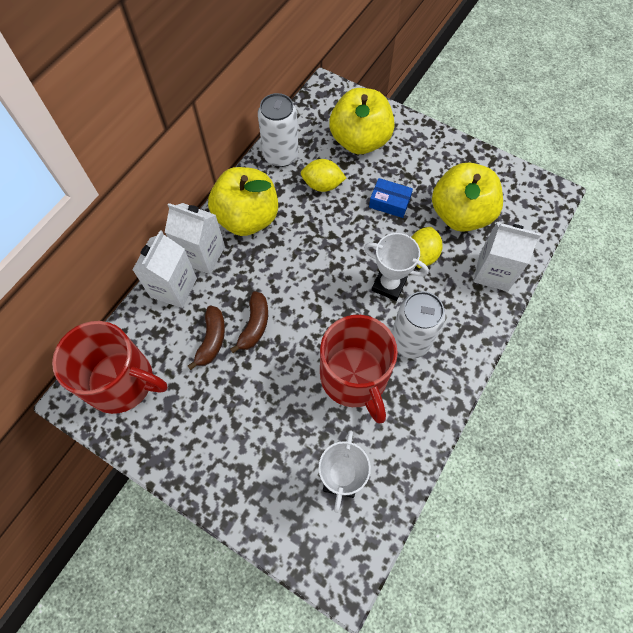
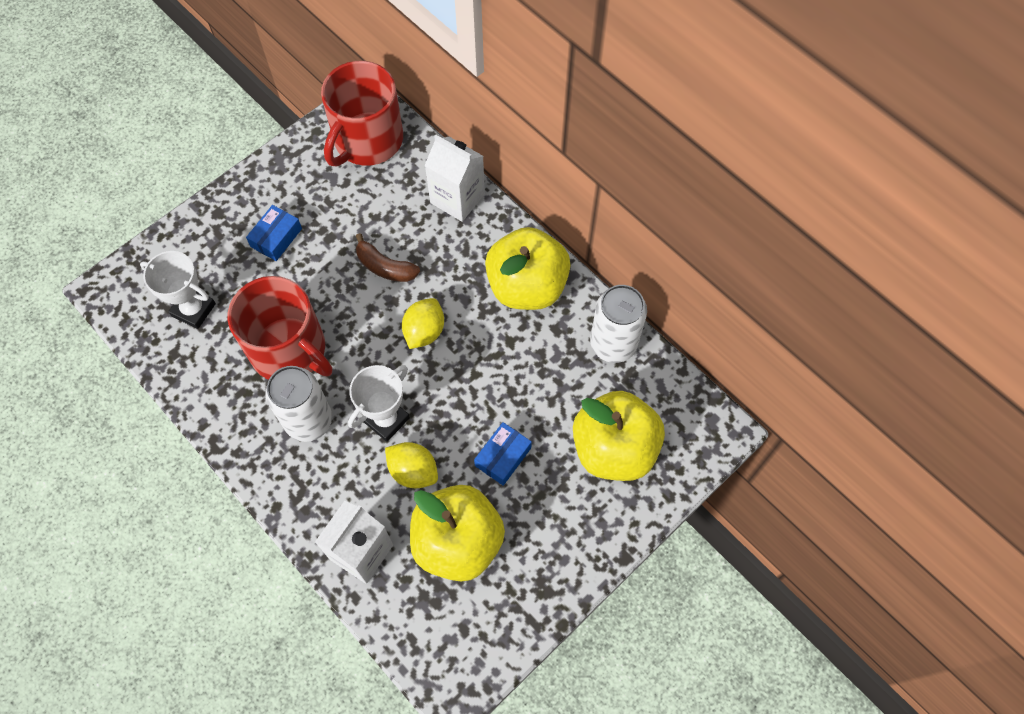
camera: 105 degrees right, 0 degrees up
white carton [165,203,225,274] -> none
brown banana [188,306,225,370] -> none
yellow lemon [301,159,346,192] -> yellow lemon moved to [402,298,444,349]
red mug [320,315,398,423] -> red mug turned 135 degrees counterclockwise [228,276,332,380]
none -> blue box [246,205,302,261]

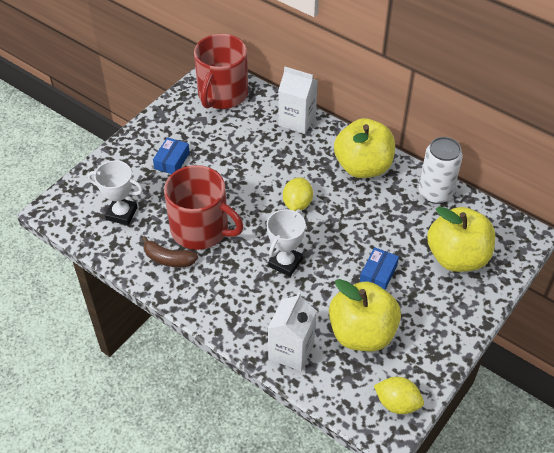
camera: 10 degrees left, 15 degrees down
white can [266,366,332,442] -> none
brown banana [356,233,420,282] -> brown banana moved to [142,236,198,267]
yellow lemon [385,442,438,489] -> yellow lemon moved to [374,377,424,414]

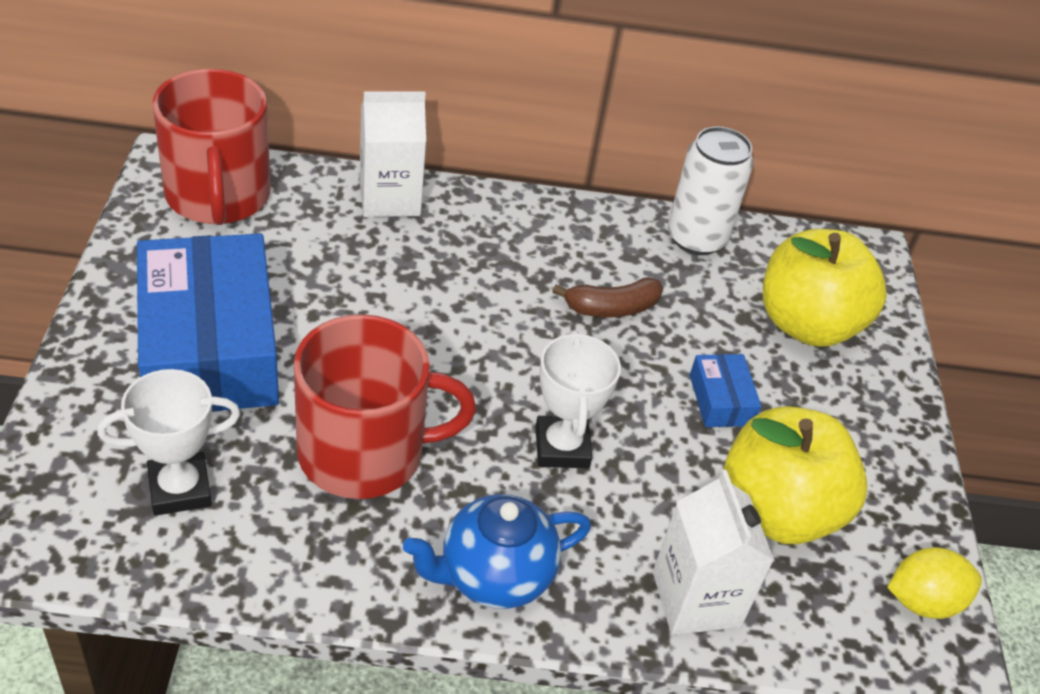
camera: 40 degrees left, 5 degrees down
brown banana [142,236,198,267] -> brown banana moved to [552,277,663,317]
blue box [153,137,190,174] -> blue box [137,233,279,412], size x2.38
yellow lemon [283,177,313,211] -> none
yellow apple [334,118,395,178] -> none
none -> blue teapot [403,494,591,609]

